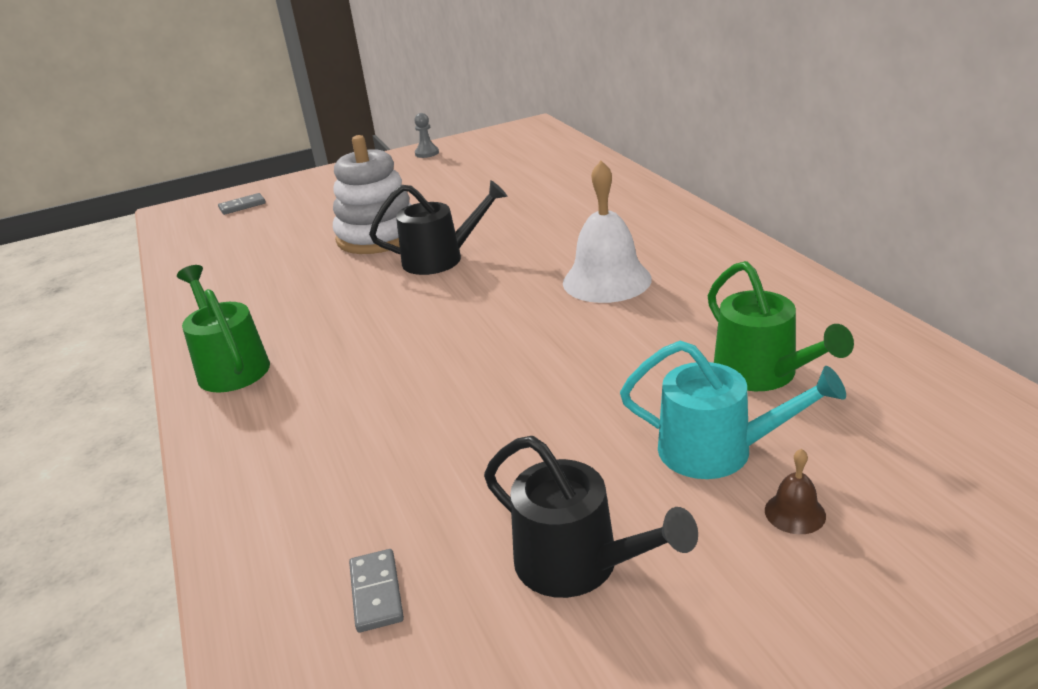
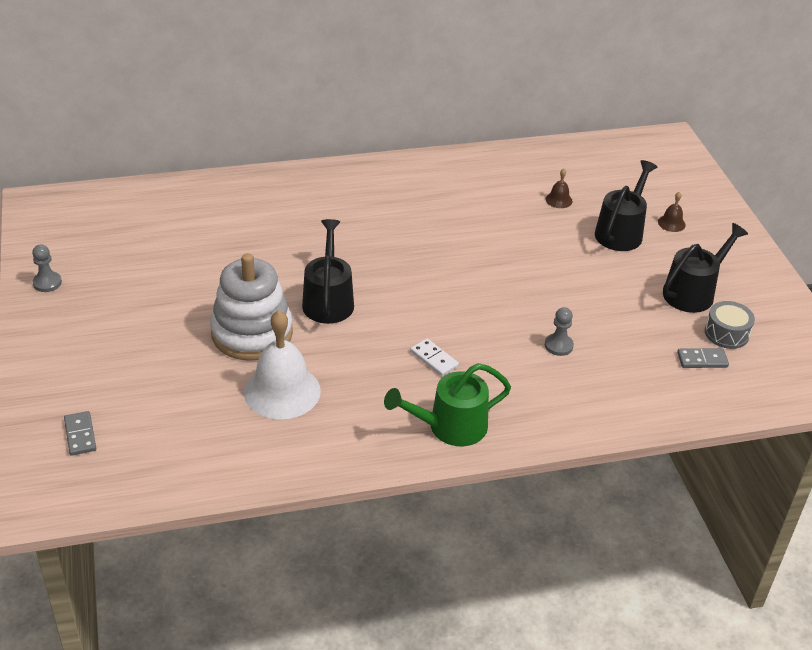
camera: 85 degrees left, 10 degrees up
white bell [563,161,652,303] -> white bell moved to [244,310,321,420]
turquoise watering can [620,341,846,479] -> black watering can [595,160,657,251]
green watering can [707,261,854,391] -> brown bell [546,169,573,208]
none -> white domino [410,338,459,376]
none -> grey pawn [545,307,574,356]
none -> grey drum [705,301,755,349]

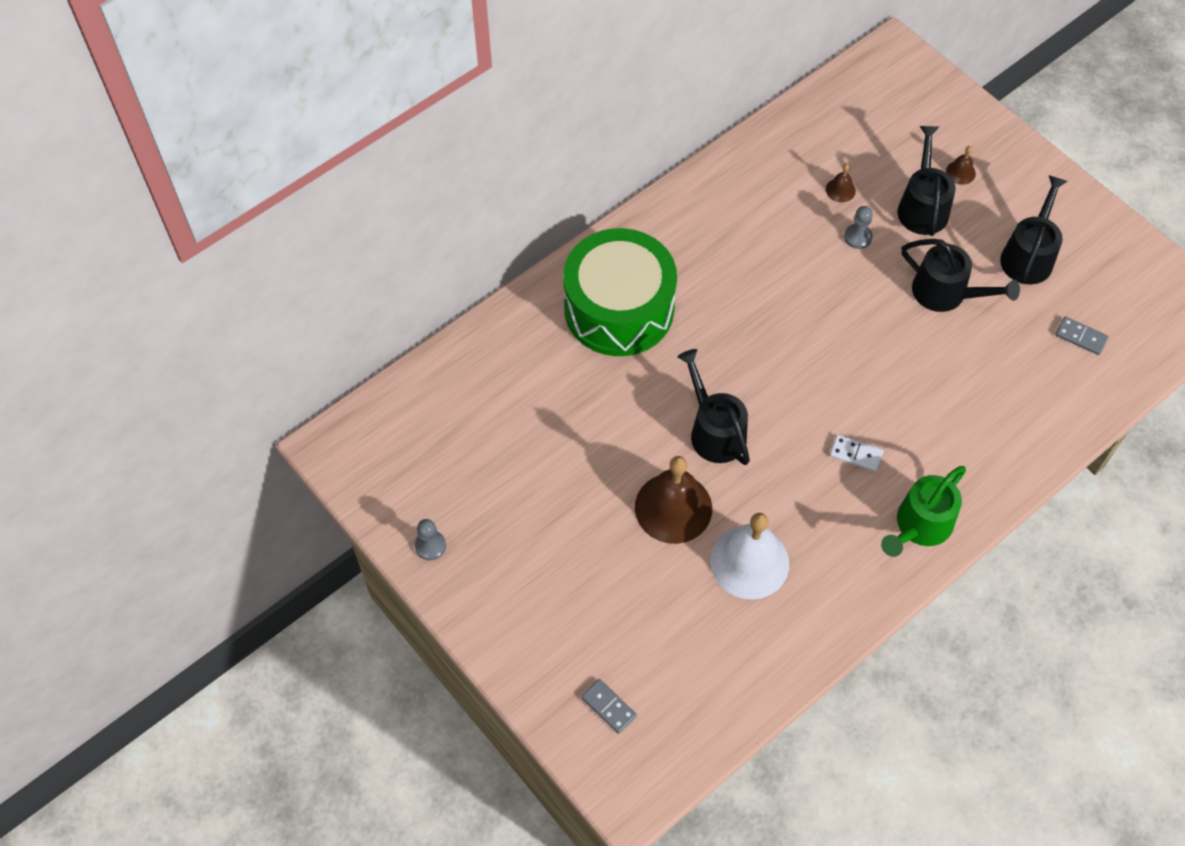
camera: 25 degrees left, 20 degrees up
white stacking toy [210,253,293,361] -> brown bell [635,456,712,544]
grey pawn [545,307,574,356] -> grey pawn moved to [844,206,873,249]
grey domino [677,348,729,368] -> grey domino turned 60 degrees clockwise [1055,316,1109,355]
grey drum [705,301,755,349] -> none
none -> green drum [563,228,677,356]
none -> black watering can [901,239,1020,312]

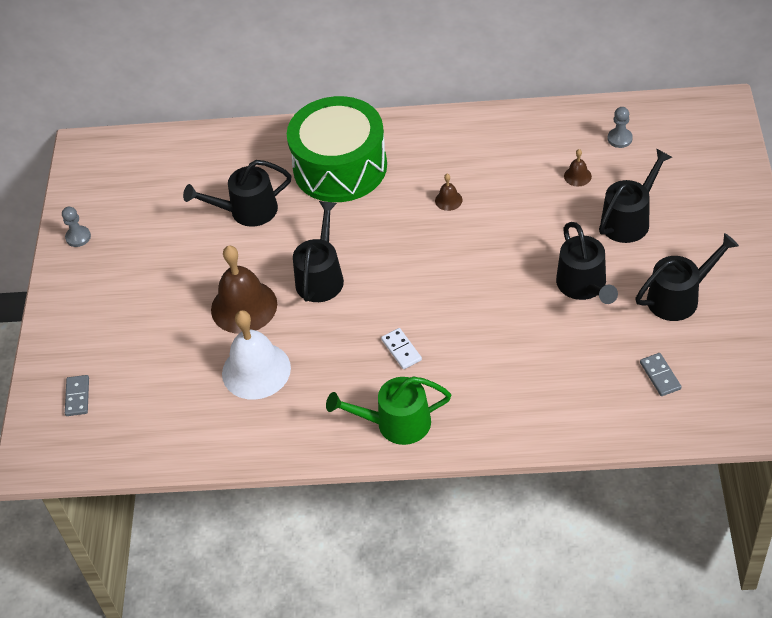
camera: 45 degrees right, 10 degrees down
grey pawn [844,206,873,249] -> grey pawn moved to [608,107,633,148]
brown bell [946,146,976,185] -> brown bell moved to [435,174,462,211]
none -> black watering can [183,160,291,227]

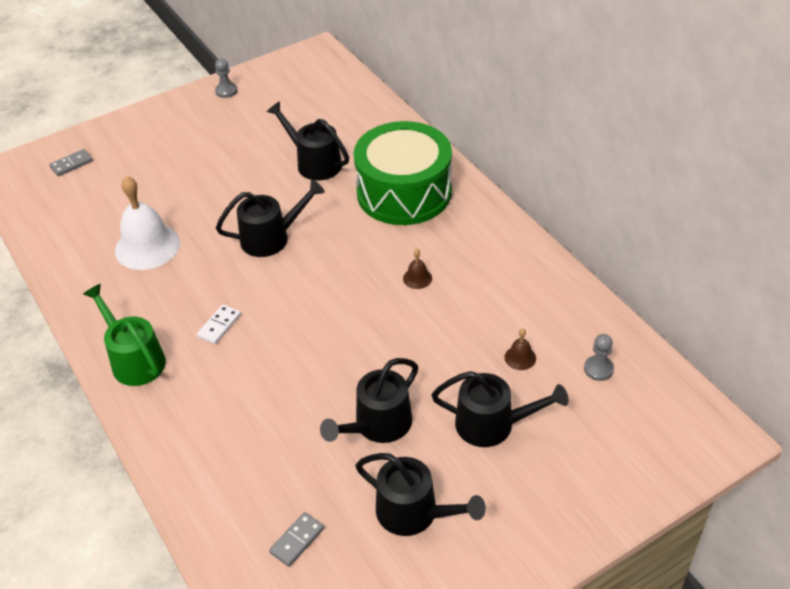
camera: 55 degrees right, 5 degrees down
brown bell [211,245,277,334] -> none

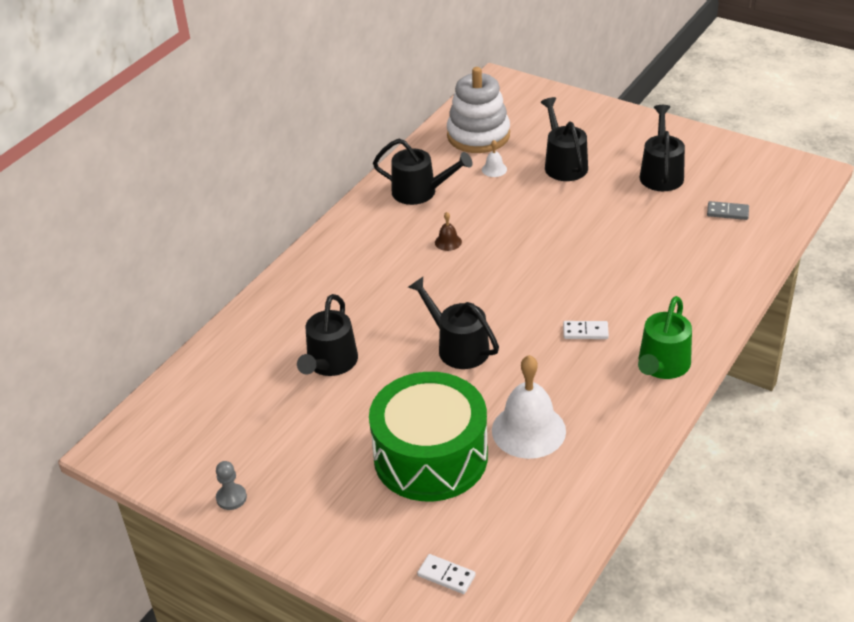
camera: 115 degrees left, 5 degrees down
grey domino [49,149,93,176] -> white domino [417,554,476,594]
black watering can [320,358,418,443] -> black watering can moved to [373,139,472,205]
green drum [353,121,452,225] -> green drum moved to [369,372,488,501]
brown bell [505,329,536,370] -> white bell [482,140,507,177]
grey pawn [584,334,614,381] -> white stacking toy [447,67,510,153]

